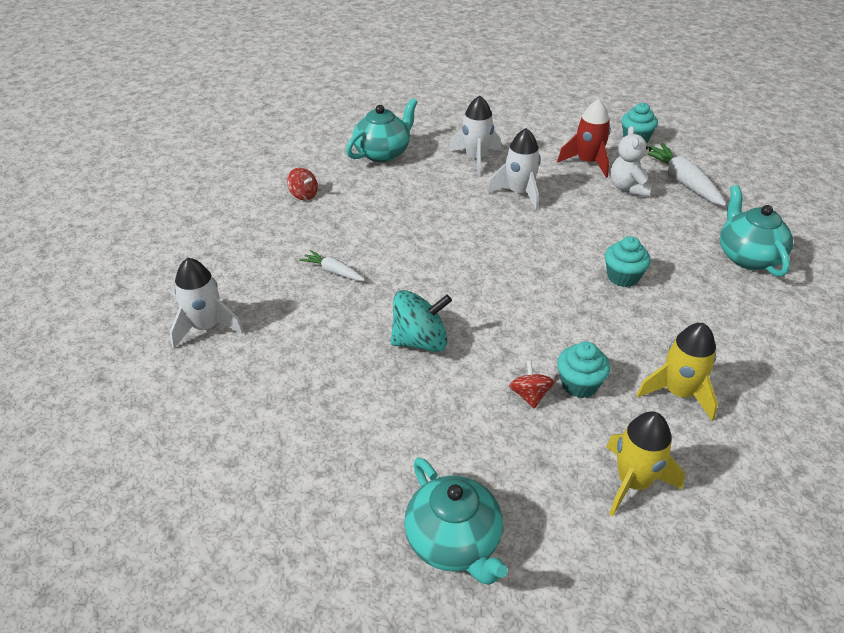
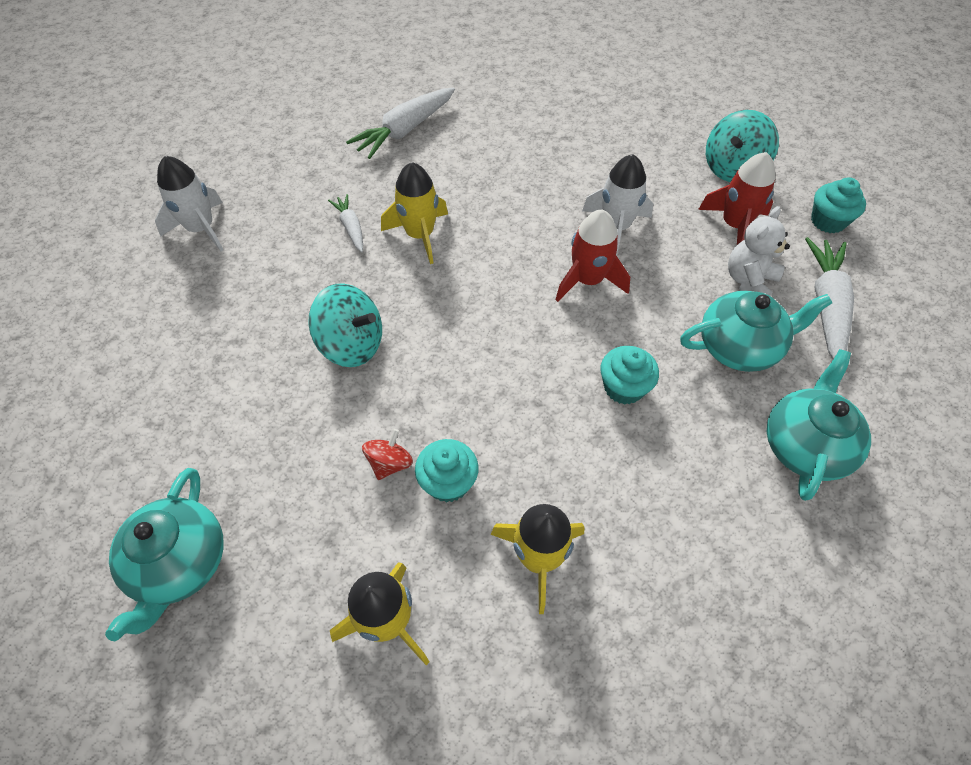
camera: 35 degrees right, 15 degrees up
red spinning top [287,168,318,201] -> white carrot [346,88,455,159]
turquoise teapot [346,98,418,162] -> turquoise teapot moved to [680,291,832,372]
white rocket [449,95,501,175] -> none
none -> yellow rocket [381,162,448,264]
none -> red rocket [555,210,630,302]
none -> turquoise spinning top [706,110,779,182]

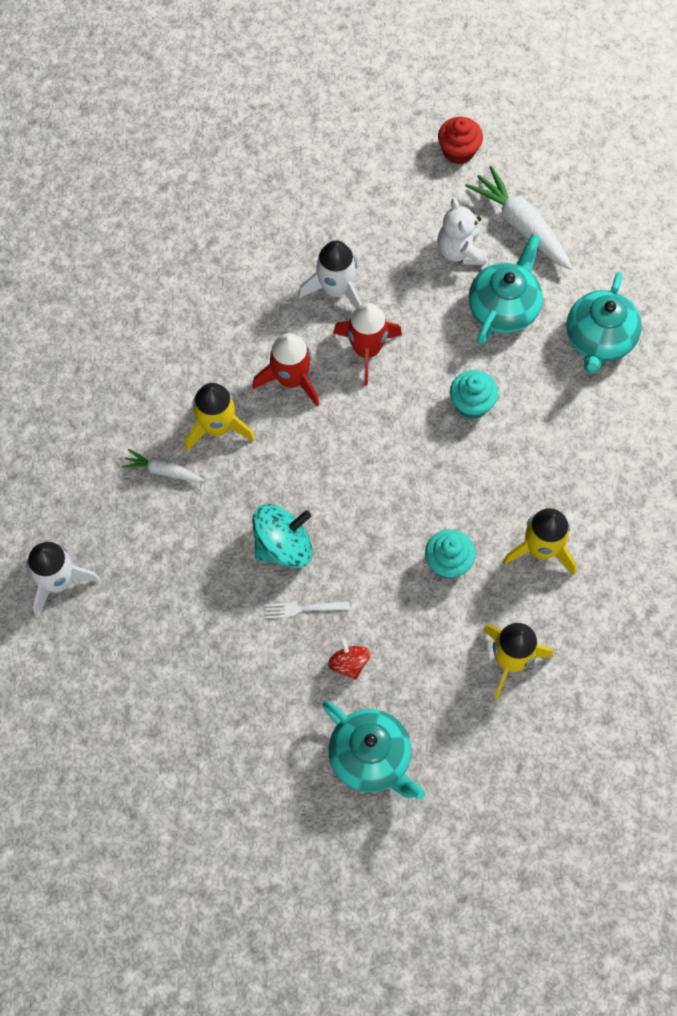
camera: 50 degrees left, 10 degrees up
white carrot [346,88,455,159] -> none
red spinning top [362,429,413,480] -> red spinning top moved to [328,638,370,680]
red rocket [698,152,775,245] -> red rocket moved to [252,333,319,406]
turquoise spinning top [706,110,779,182] -> none
turquoise teapot [767,349,871,501] -> turquoise teapot turned 135 degrees counterclockwise [567,272,642,374]
turquoise cupcake [811,177,866,233] -> red cupcake [438,117,483,164]
none -> white fork [265,601,350,619]

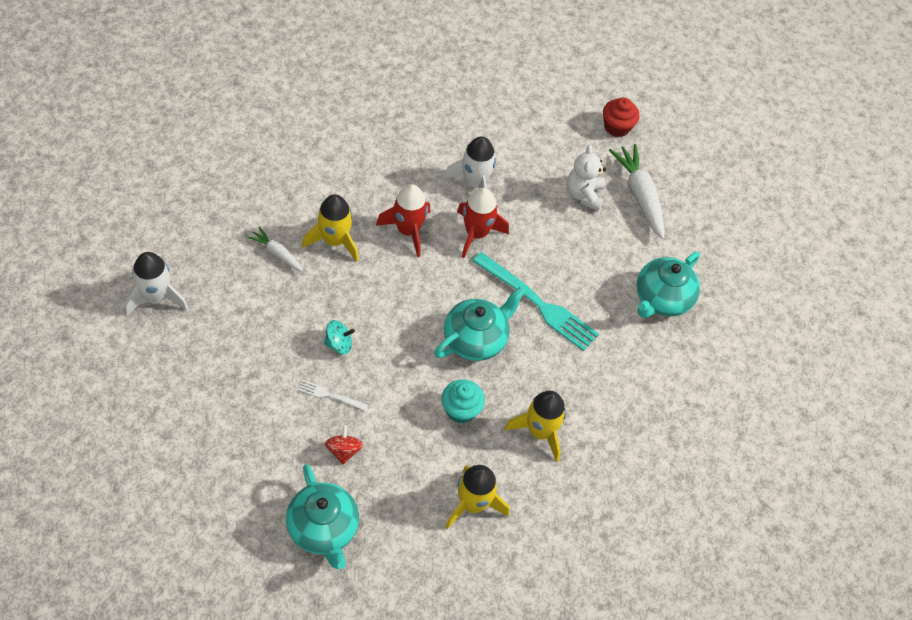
camera: 15 degrees right, 10 degrees down
turquoise spinning top [252,504,313,568] -> turquoise spinning top [324,320,355,354], size x0.57
turquoise cupcake [450,370,498,419] -> turquoise fork [472,252,599,351]
turquoise teapot [469,234,543,344] -> turquoise teapot moved to [434,287,525,361]

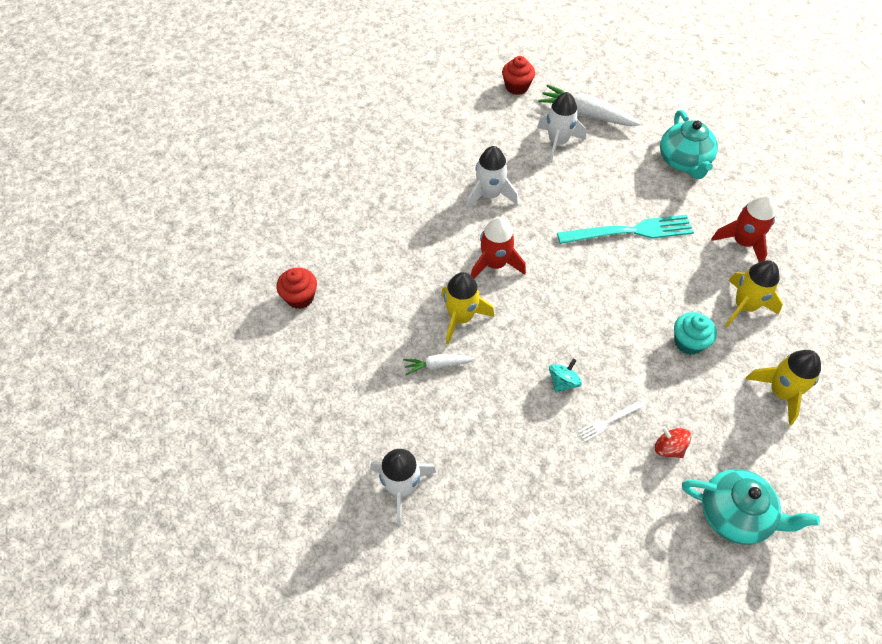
camera: 40 degrees left, 0 degrees up
turquoise teapot [434,287,525,361] -> none
red rocket [457,188,509,258] -> red rocket moved to [711,195,776,262]
white teddy bear [566,145,606,211] -> white rocket [537,92,586,163]
none -> red cupcake [276,268,317,309]

